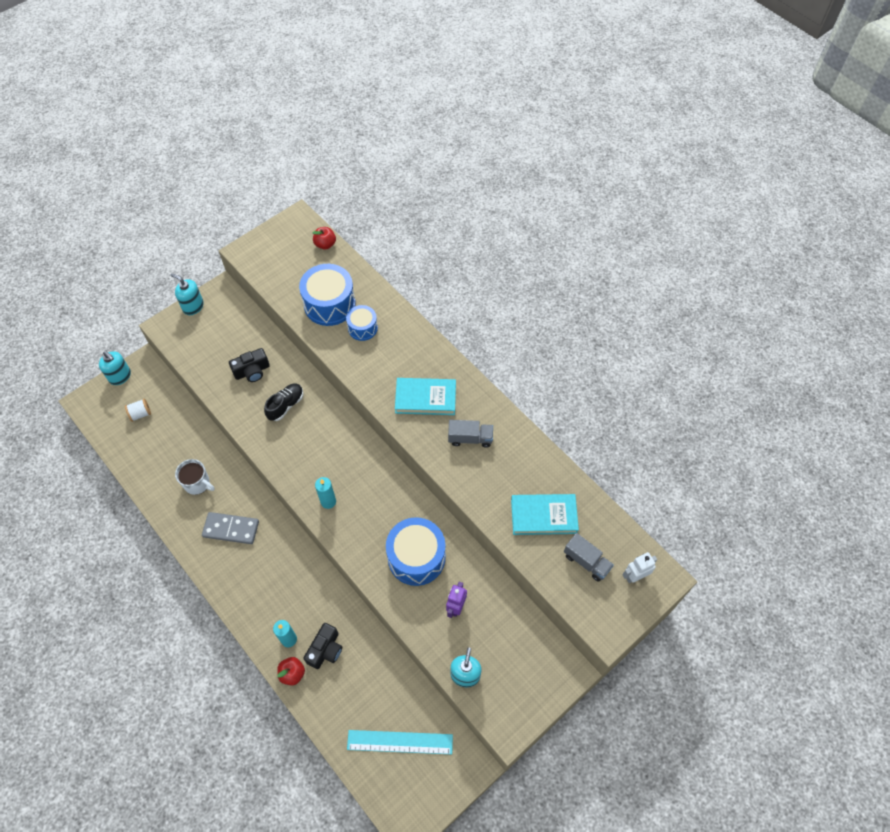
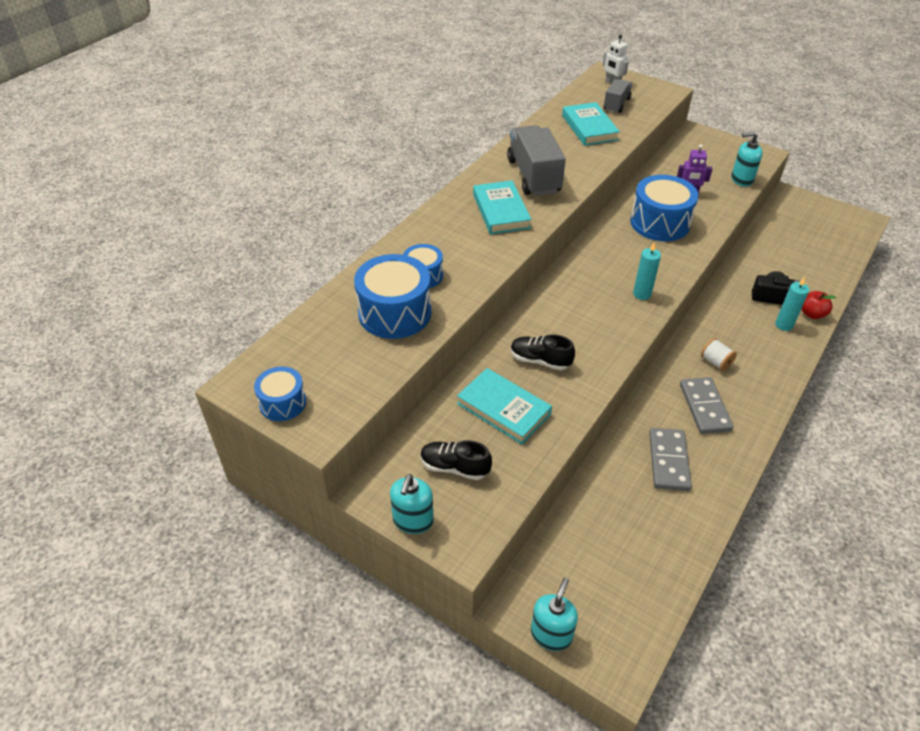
camera: 105 degrees left, 15 degrees down
white spool [125,399,151,422] -> white spool moved to [701,338,737,371]
white mug [175,459,215,495] -> grey domino [649,428,692,491]
black camera [229,348,270,382] -> turquoise book [457,368,552,444]
red apple [313,227,336,250] -> none
turquoise ruler [347,730,453,755] -> none
grey truck [448,420,493,448] -> grey truck [507,125,566,196], size x1.78
none -> blue drum [254,366,306,421]
none -> black shoe [421,440,492,480]

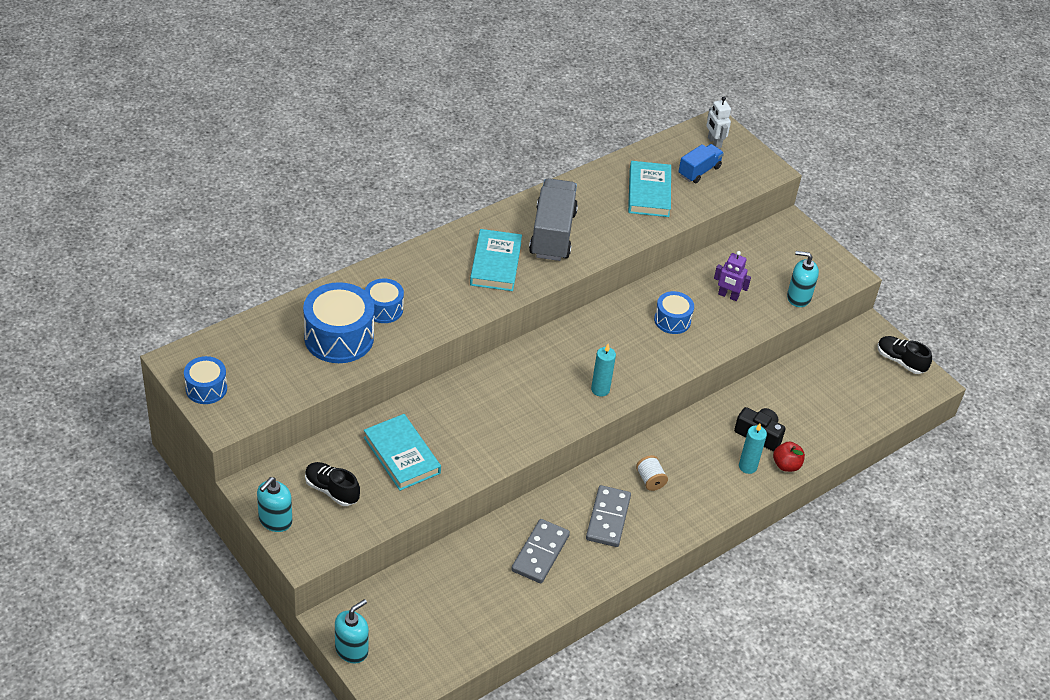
camera: 15 degrees right, 0 degrees up
black shoe [511,335,575,371] -> black shoe moved to [877,336,932,374]
grey truck [603,79,632,113] -> blue truck [678,144,724,183]
blue drum [630,175,699,241] -> blue drum [654,291,694,334], size x0.57

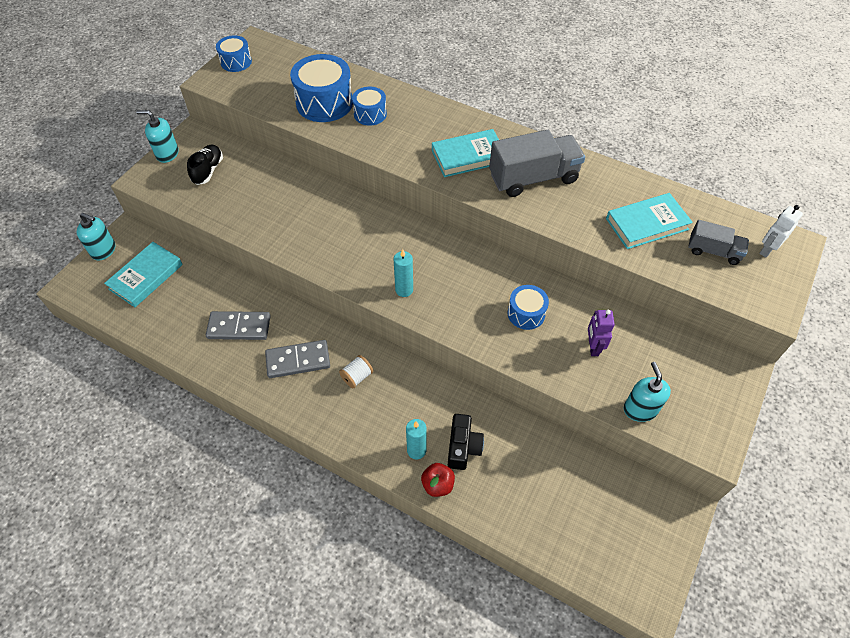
camera: 70 degrees right, 10 degrees up
turquoise book [364,414,441,491] -> turquoise book moved to [104,242,183,307]
blue truck [678,144,724,183] -> grey truck [688,220,749,265]
black shoe [877,336,932,374] -> none

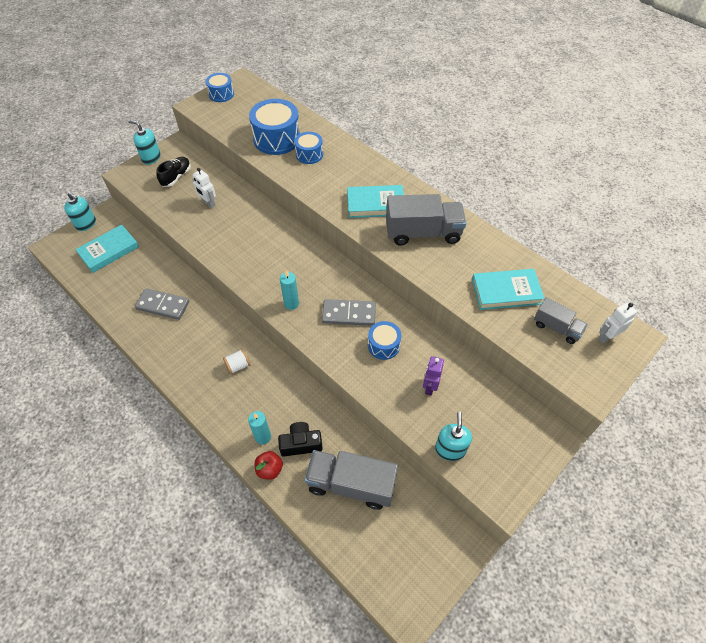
camera: 15 degrees right, 0 degrees up
grey domino [265,340,330,378] -> grey domino moved to [322,299,376,326]
black camera [448,414,484,470] -> black camera turned 120 degrees counterclockwise [278,422,323,456]
none -> white robot [192,168,216,208]
none -> grey truck [305,450,398,510]

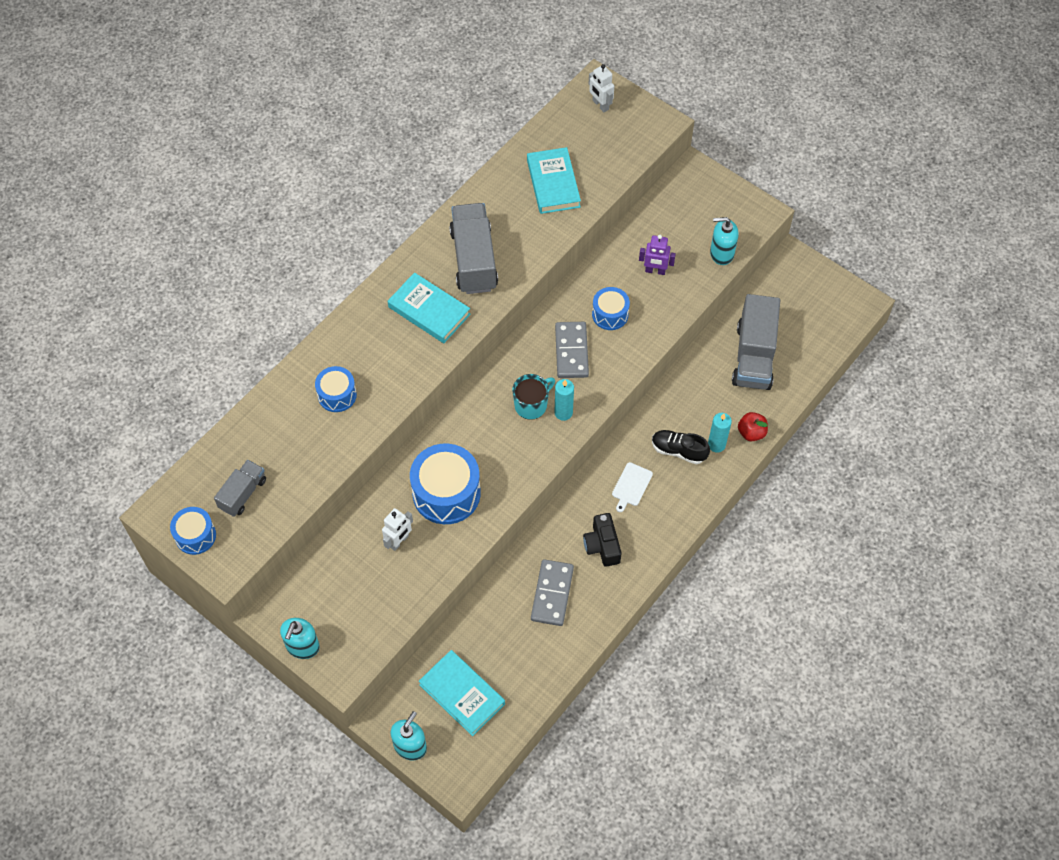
camera: 95 degrees left, 5 degrees up
black shoe [156,157,191,187] -> black shoe moved to [652,430,710,464]
white spool [223,349,250,374] -> white cutting board [612,462,653,512]
blue drum [249,99,300,155] -> blue drum moved to [410,444,481,524]
black camera [278,422,323,456] -> black camera moved to [583,513,622,567]
turquoise book [347,185,404,218] -> turquoise book turned 45 degrees counterclockwise [388,272,470,343]
grey truck [534,297,588,344] -> grey truck moved to [214,460,266,517]
none -> turquoise mug [512,374,555,420]

